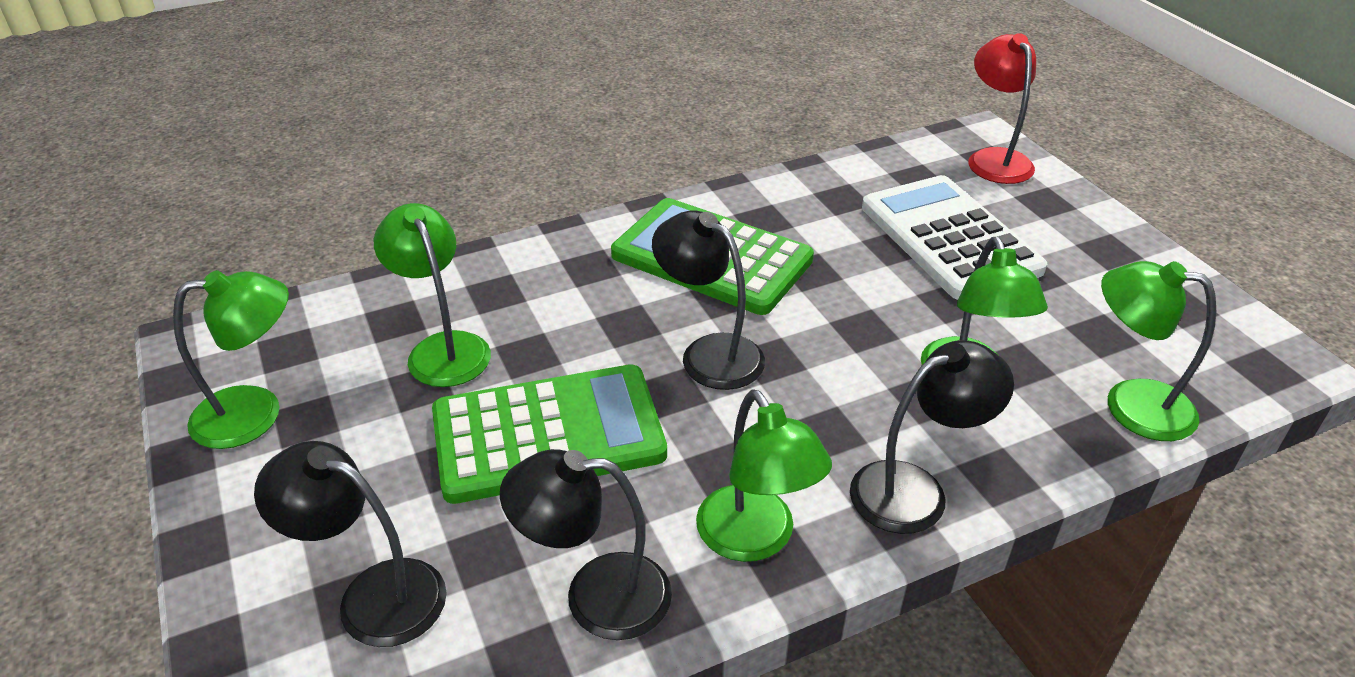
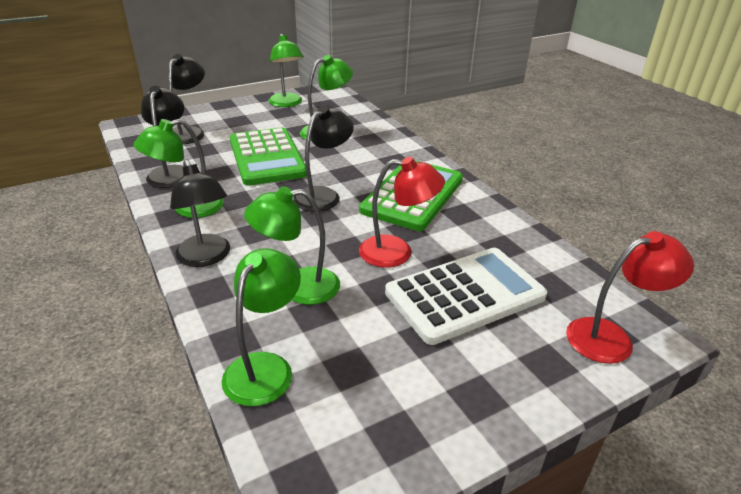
camera: 85 degrees right, 5 degrees down
none -> red lamp [359,157,445,268]

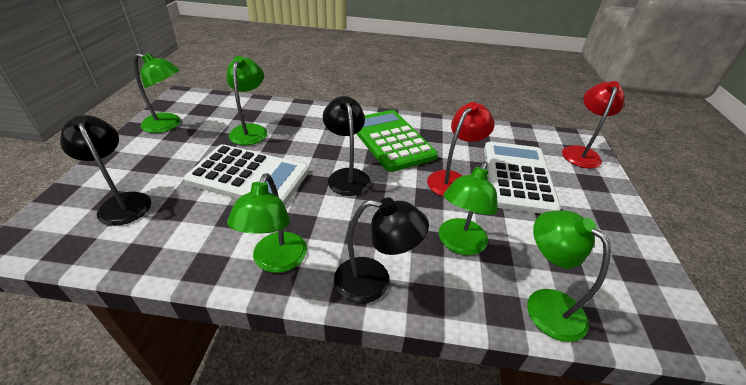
camera: 55 degrees left, 5 degrees up
black lamp [141,86,184,188] -> none
green calculator [230,128,307,186] -> white calculator [184,144,309,205]

